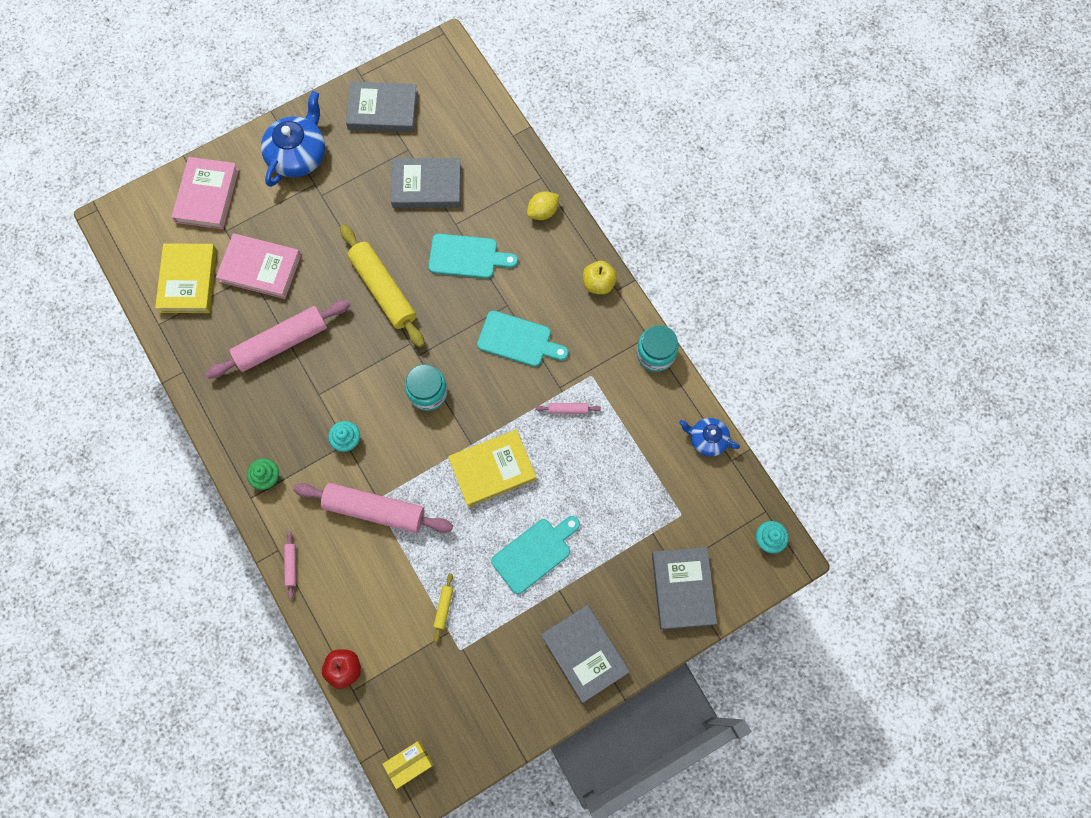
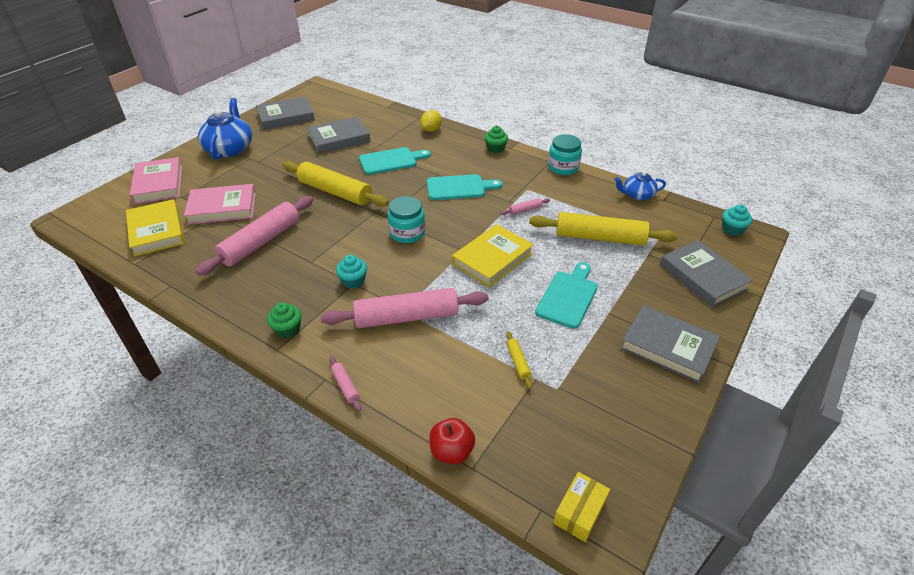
camera: 25 degrees left, 30 degrees down
yellow apple [583,261,617,295] -> green cupcake [485,126,508,153]
none -> yellow rolling pin [529,212,678,246]

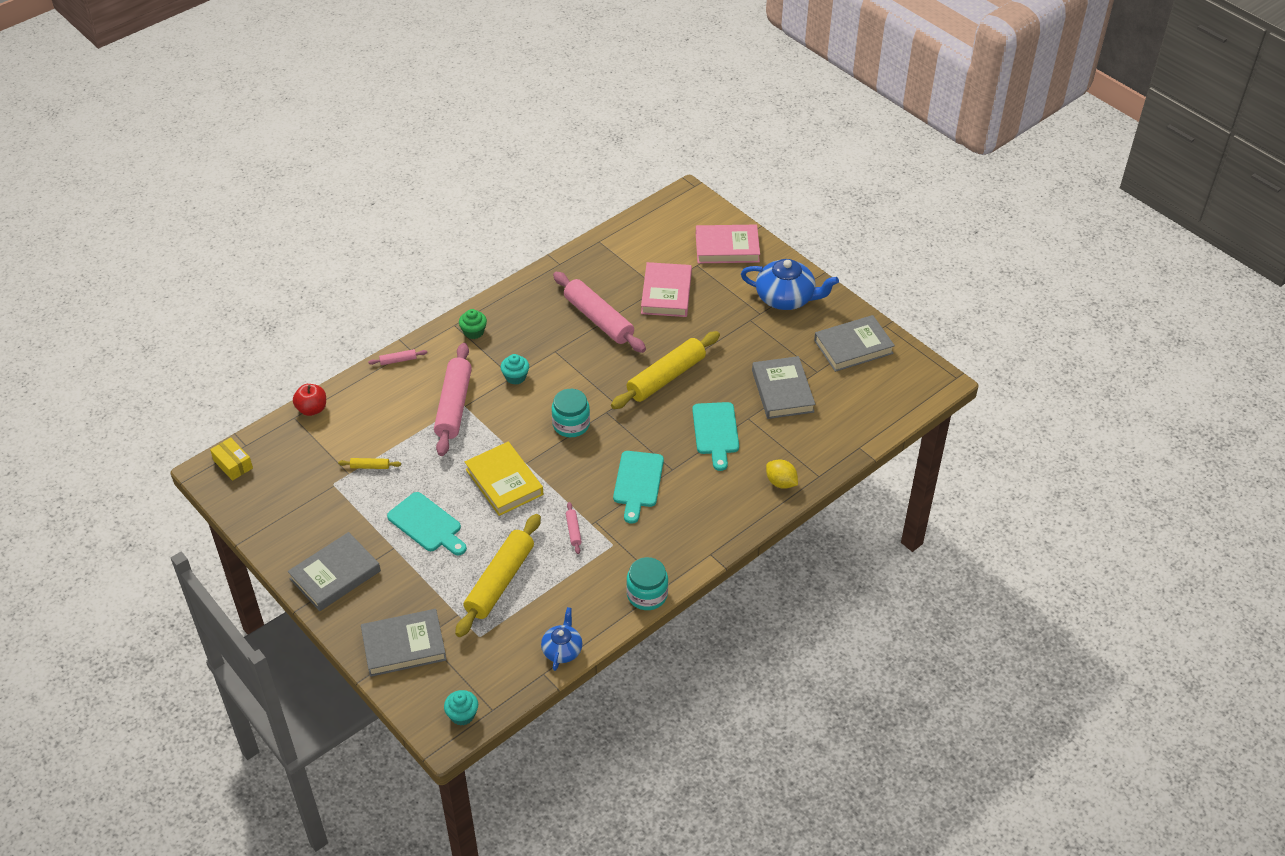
camera: 105 degrees right, 5 degrees up
yellow book [126,199,185,257] -> none
grey book [256,97,315,130] -> grey book turned 75 degrees clockwise [814,315,895,372]
green cupcake [485,126,508,153] -> none

